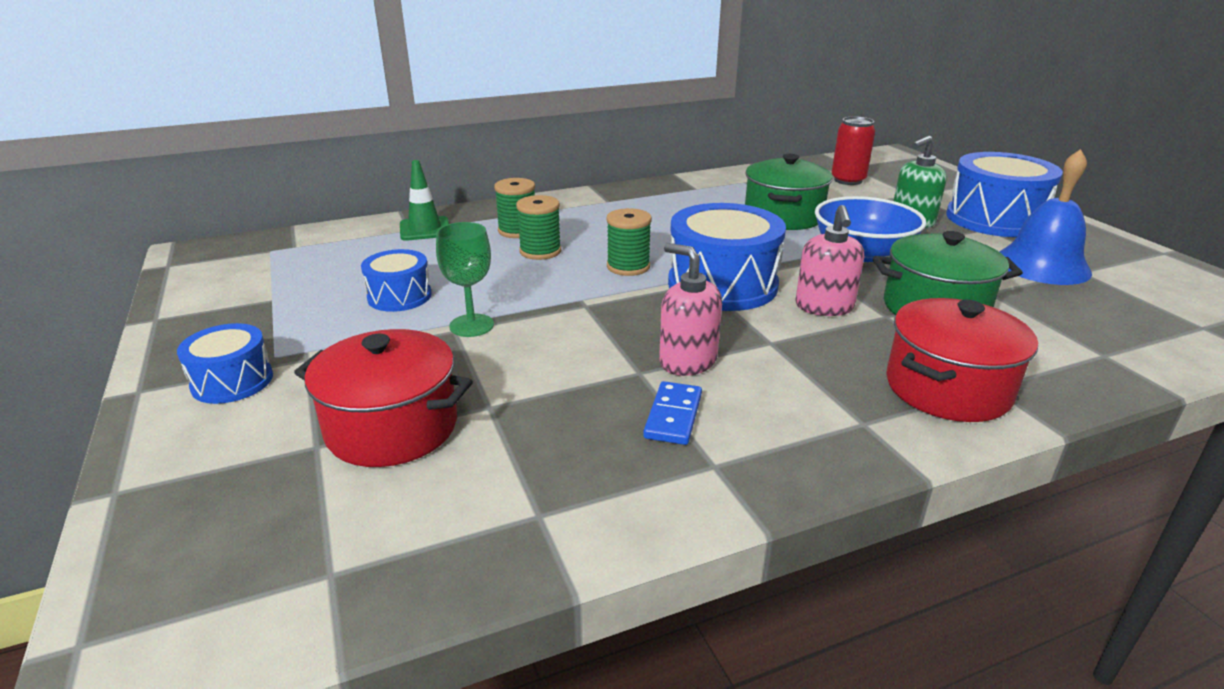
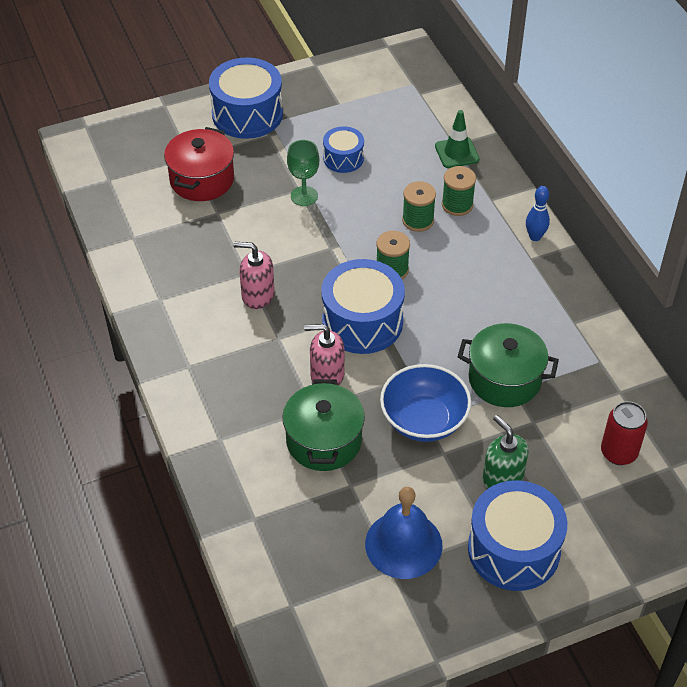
camera: 90 degrees right, 20 degrees up
blue drum [177,323,273,404] -> blue drum [209,58,283,139], size x1.80
blue domino [643,381,702,445] -> none
pink soap dispenser [659,243,722,376] -> pink soap dispenser turned 120 degrees counterclockwise [233,242,275,309]
red pot [886,298,1038,422] -> none
none -> blue bowling pin [526,186,550,241]

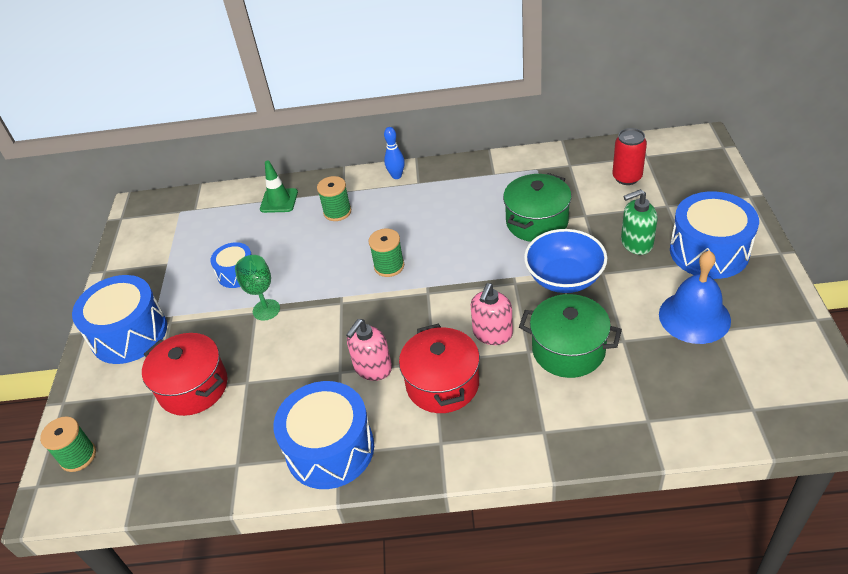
camera: 65 degrees left, 5 degrees down
blue drum [321,259,405,354] -> blue drum moved to [273,381,374,489]
green spool [402,181,436,232] -> green spool moved to [40,417,96,472]
none -> red pot [399,324,480,413]

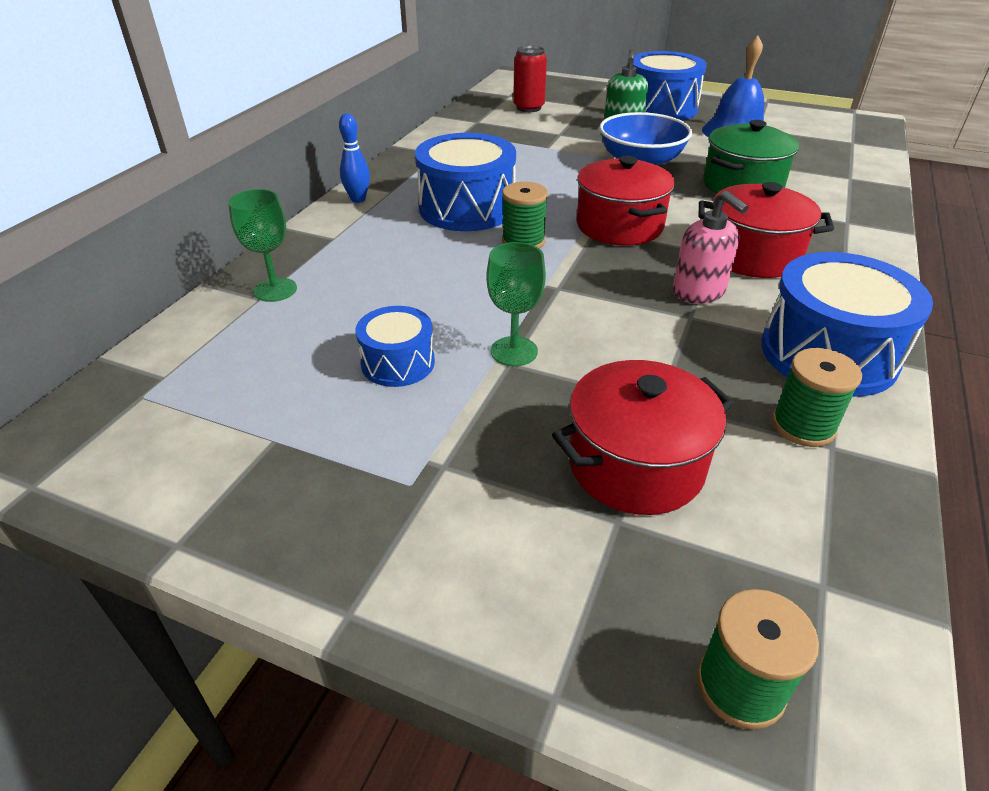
camera: 70 degrees left, 5 degrees down
blue drum [72,275,167,364] -> blue drum moved to [415,133,516,231]
green traffic cone [260,160,298,213] -> green goblet [228,189,297,302]
green spool [317,176,351,221] -> green spool moved to [772,348,862,447]
pink soap dispenser [471,283,513,345] -> none
green pot [503,173,572,242] -> none
none -> red pot [577,156,675,245]

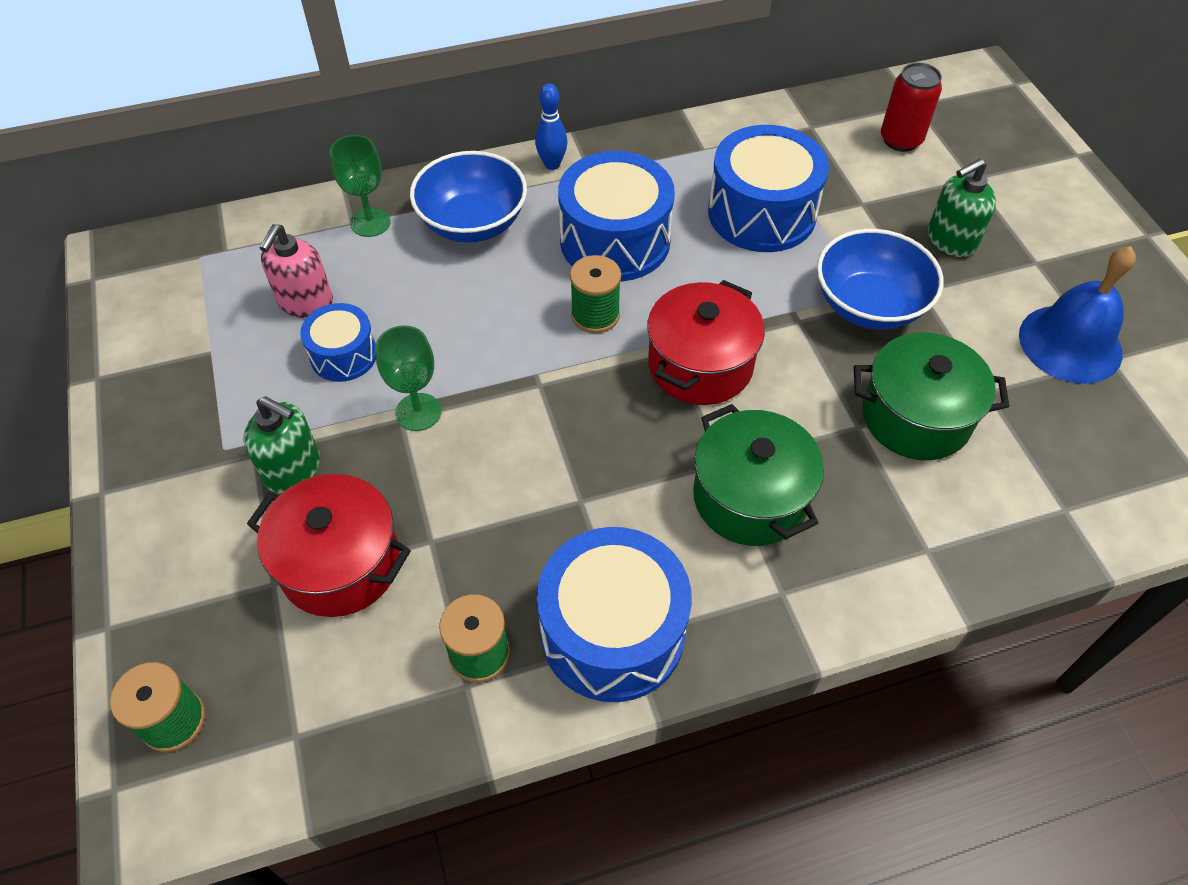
camera: 50 degrees right, 15 degrees up
blue drum [633,51,707,121] -> blue drum moved to [708,125,829,252]
pink soap dispenser [673,190,749,304] -> pink soap dispenser moved to [260,224,333,318]
red pot [699,182,834,278] -> green pot [693,404,824,546]
none -> green soap dispenser [243,396,320,494]
none -> blue bowl [410,151,527,243]

